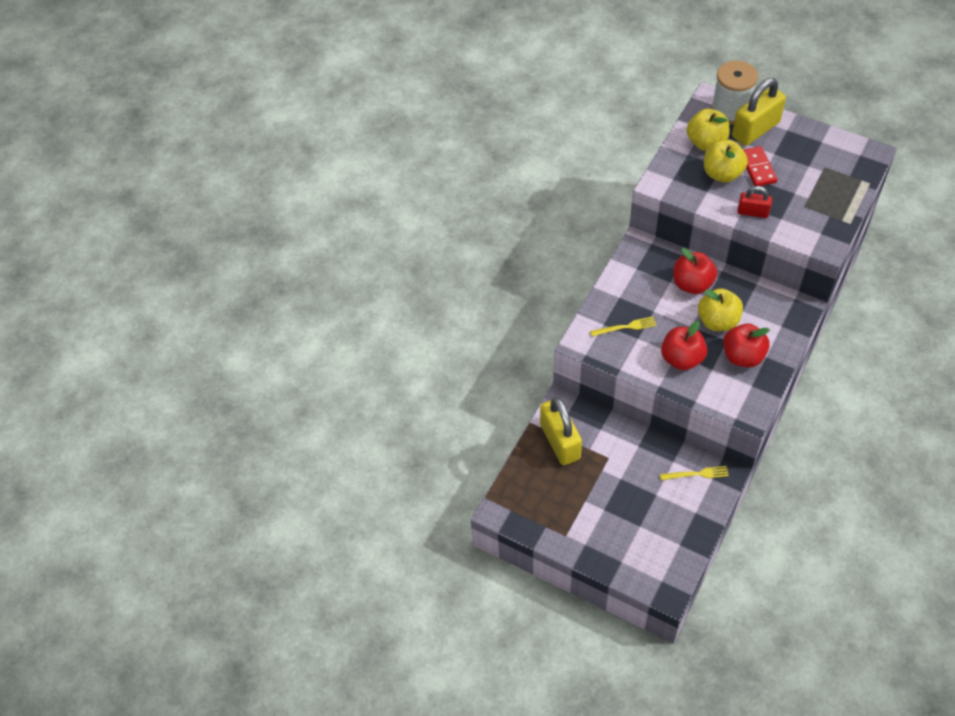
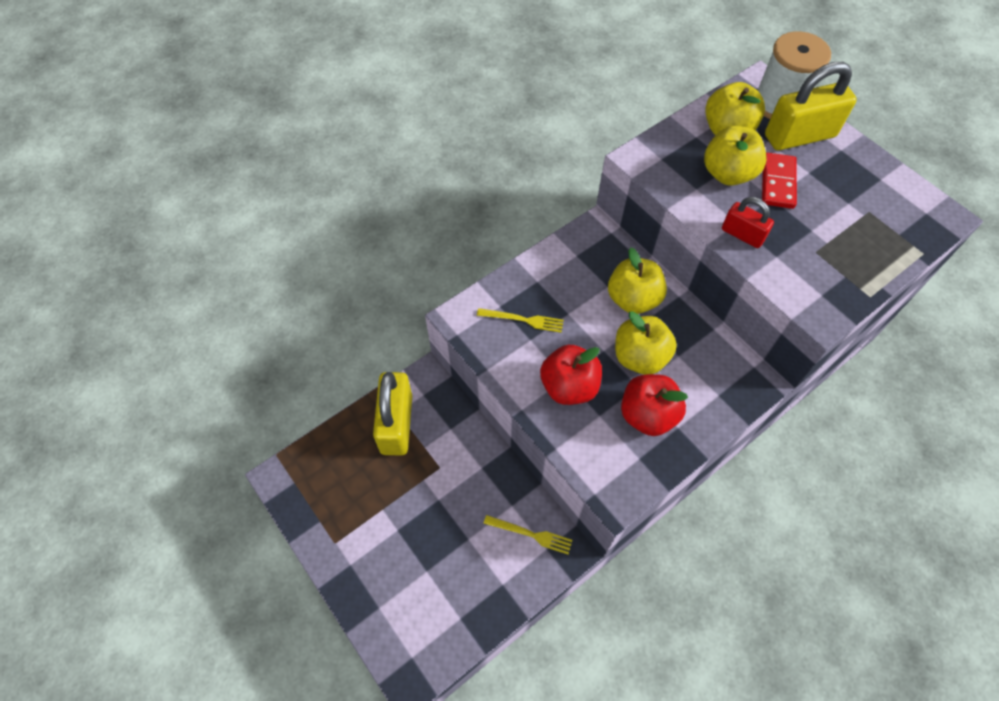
camera: 20 degrees right, 5 degrees up
red apple [673,248,717,294] -> yellow apple [608,248,667,314]

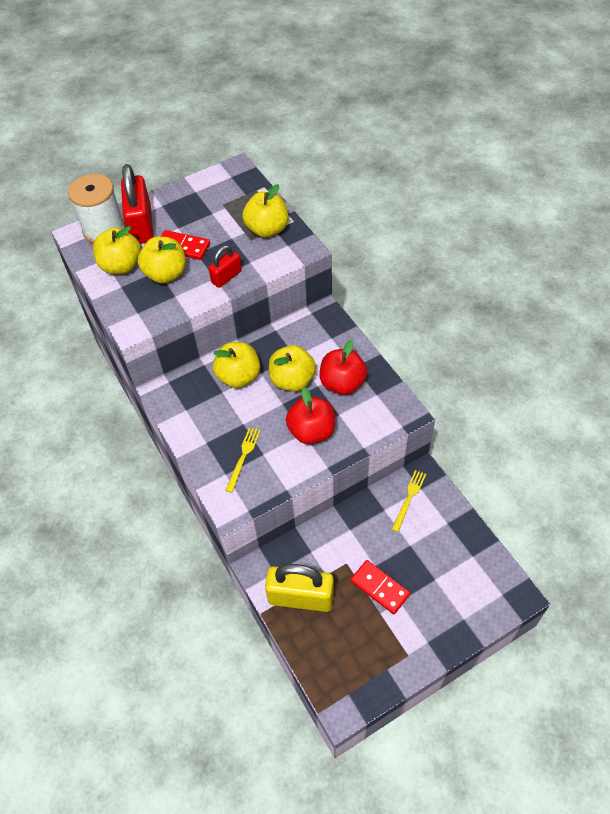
camera: 80 degrees left, 5 degrees down
yellow padlock [765,62,857,150] -> red padlock [121,164,154,244]
none -> yellow apple [242,184,288,238]
none -> red domino [351,560,410,614]

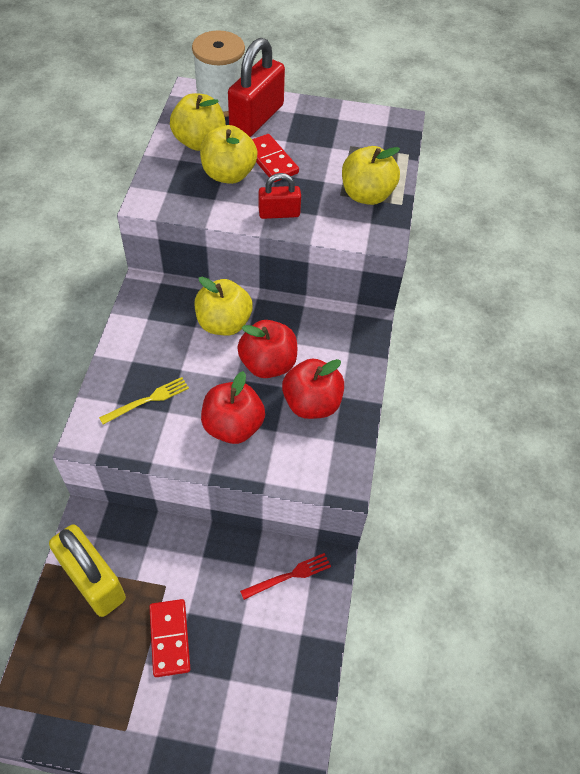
camera: 35 degrees right, 0 degrees up
yellow apple [269,345,316,391] -> red apple [237,320,297,378]
yellow fork [392,470,426,532] -> red fork [240,553,331,600]

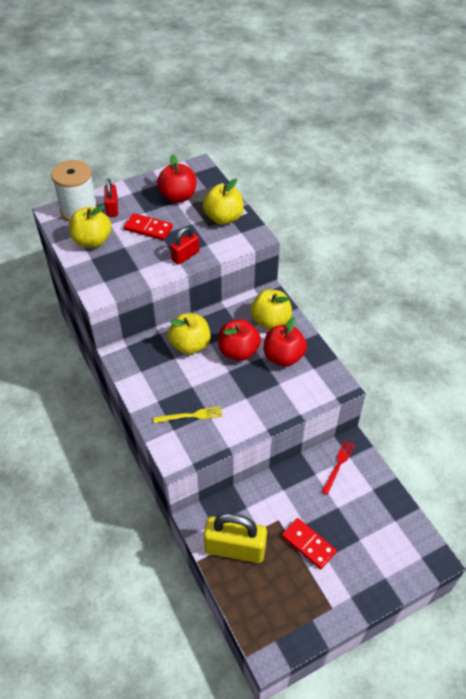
camera: 35 degrees left, 5 degrees down
yellow fork [99,377,189,425] -> yellow fork turned 60 degrees clockwise [153,407,222,423]
yellow apple [200,125,258,184] -> yellow apple moved to [251,289,292,330]
red apple [201,371,265,444] -> red apple moved to [157,154,196,203]
red padlock [228,38,285,137] -> red padlock [104,178,118,217], size x0.55

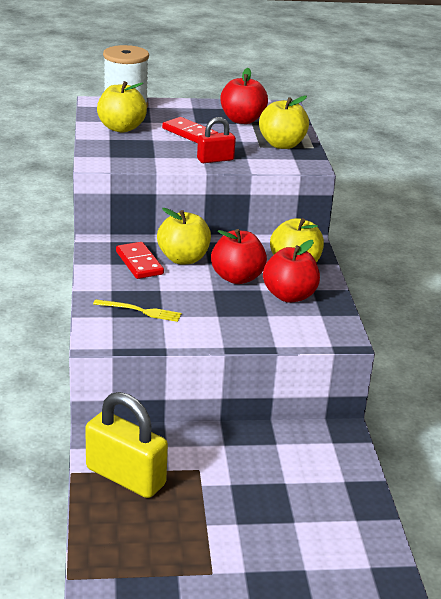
camera: 20 degrees right, 20 degrees down
red padlock [104,178,118,217] -> none
red domino [282,518,337,569] -> red domino moved to [116,242,164,279]
red fork [321,440,355,495] -> none

